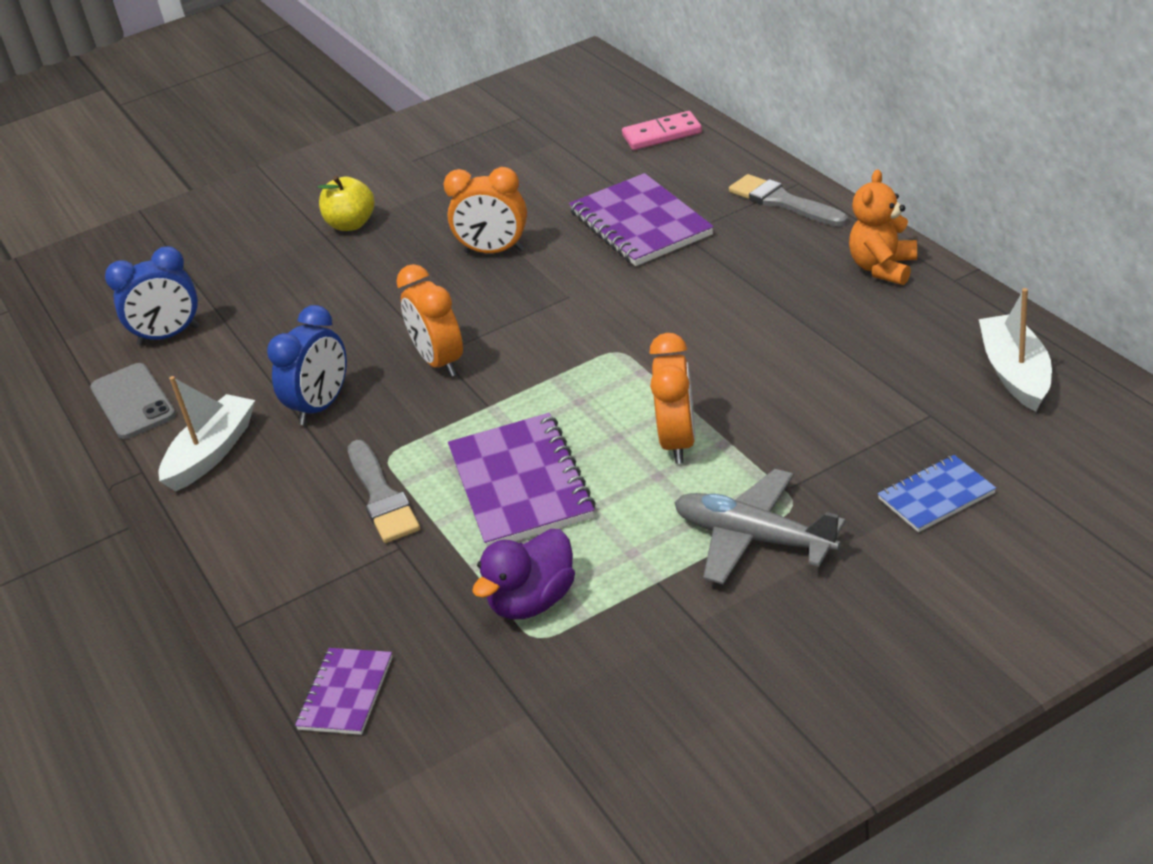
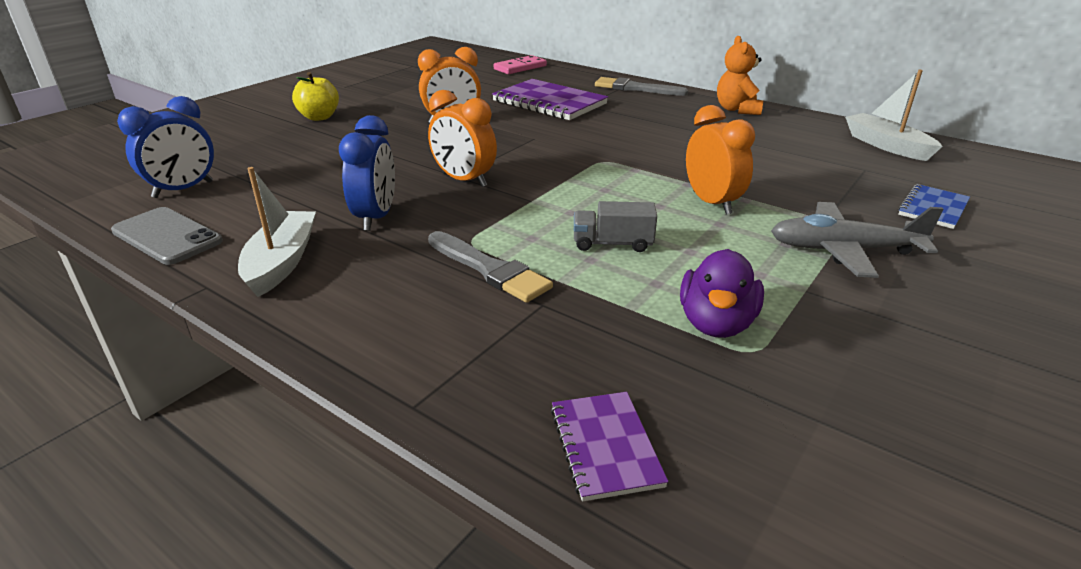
camera: 30 degrees left, 5 degrees down
purple notebook [448,413,596,548] -> grey truck [574,201,657,252]

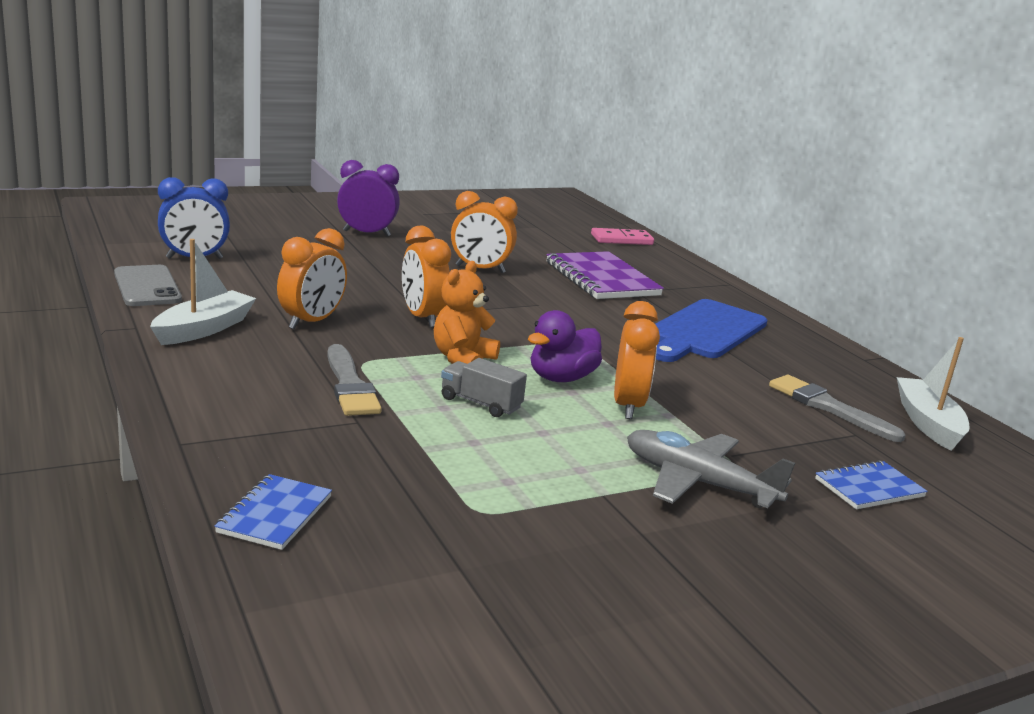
camera: 25 degrees right, 10 degrees down
yellow apple [292,72,339,121] -> purple clock [337,160,400,236]
blue clock [339,115,395,231] -> orange clock [277,228,347,329]
purple notebook [551,392,668,502] -> blue notebook [215,474,332,550]
grey brush [595,77,688,96] -> grey brush moved to [769,375,905,442]
purple duck [680,249,764,338] -> purple duck moved to [528,310,602,382]
orange teddy bear [717,36,763,115] -> orange teddy bear moved to [434,261,500,364]
none -> blue cutting board [655,299,767,362]

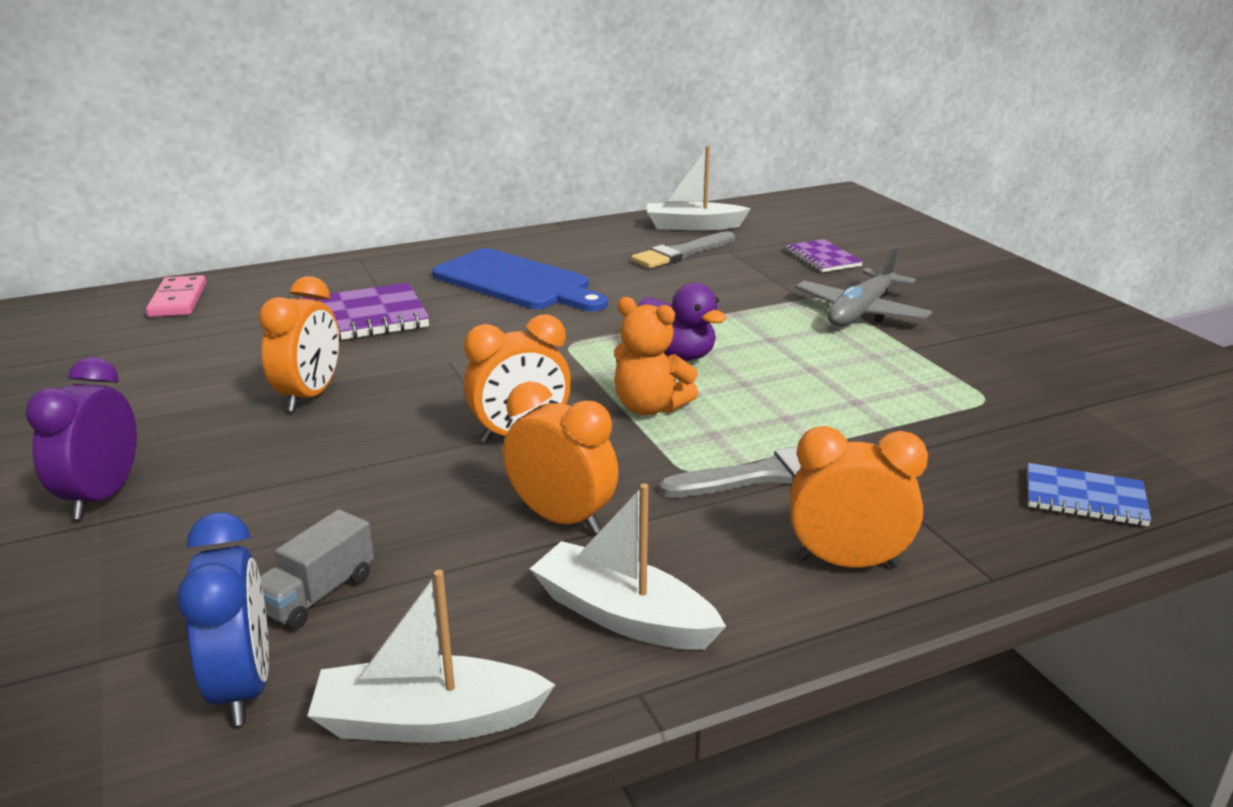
camera: 85 degrees left, 5 degrees up
grey phone [114,265,182,306] -> white boat [307,570,555,743]
grey truck [441,358,527,417] -> grey truck moved to [260,509,374,629]
orange clock [614,301,660,419] -> orange clock moved to [790,426,928,568]
blue notebook [815,460,928,509] -> purple notebook [785,239,863,272]

